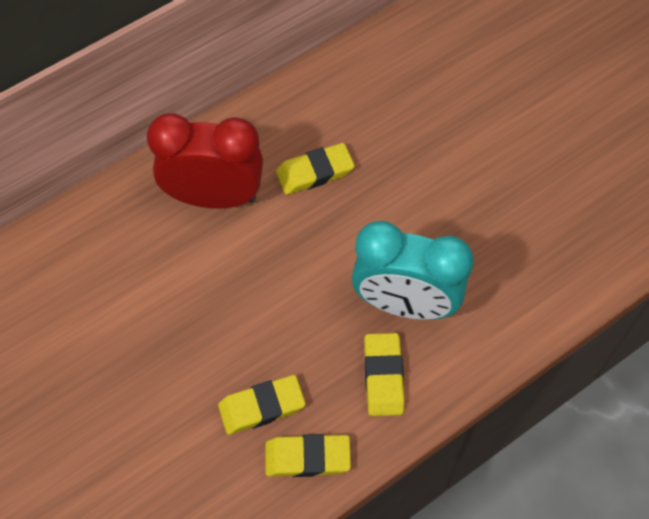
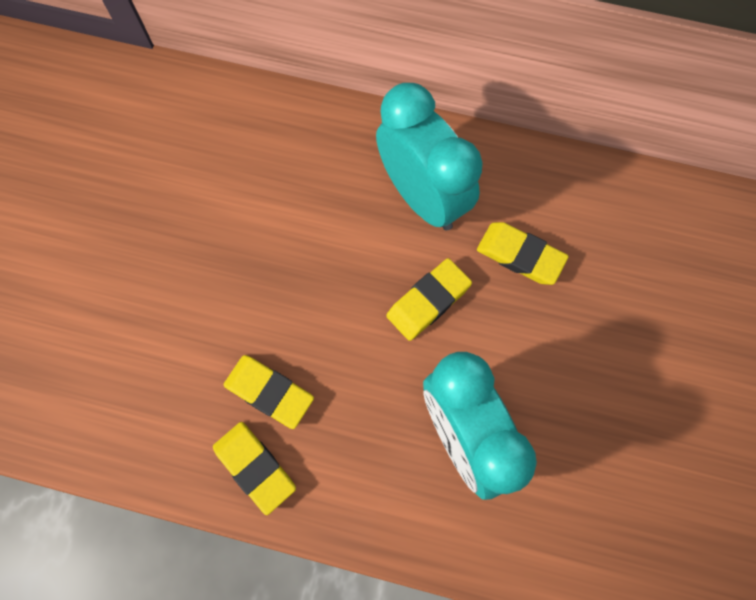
camera: 50 degrees right, 10 degrees up
red clock [147,113,263,209] -> turquoise clock [376,83,483,230]
yellow eraser [364,333,405,416] -> yellow eraser moved to [386,258,472,341]

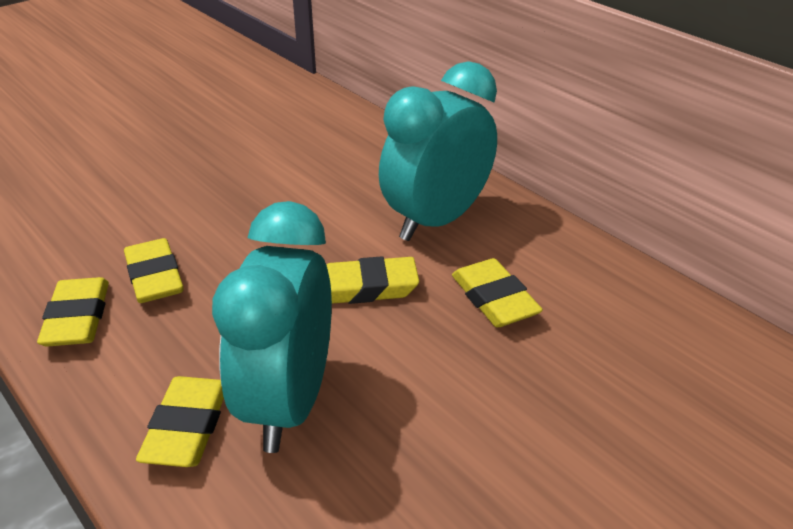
camera: 35 degrees right, 35 degrees down
turquoise clock [376,83,483,230] -> turquoise clock turned 135 degrees counterclockwise [379,61,497,241]
none -> yellow eraser [136,376,224,467]

